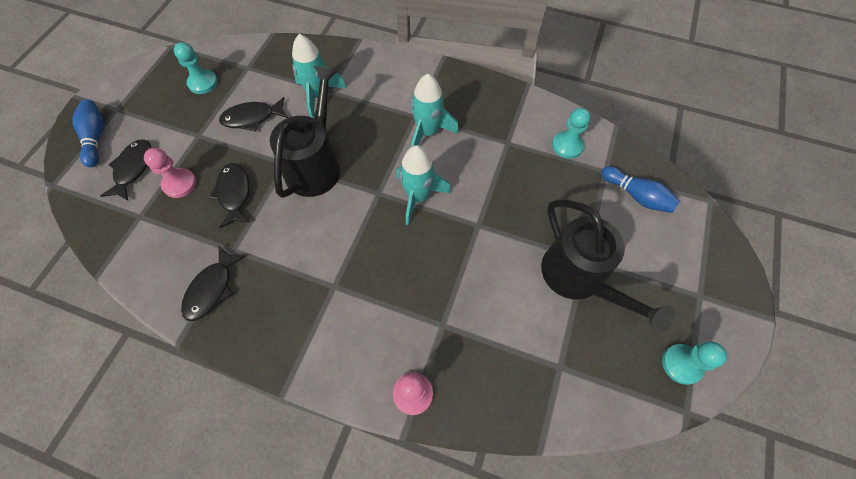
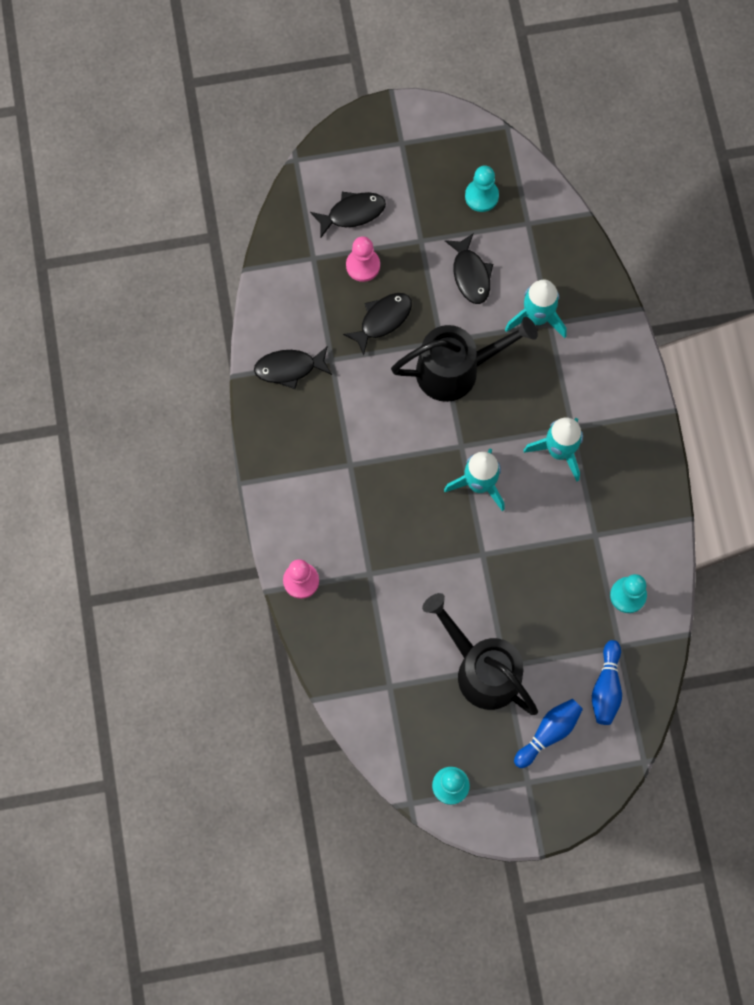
camera: 60 degrees right, 10 degrees up
blue bowling pin [72,99,104,167] -> blue bowling pin moved to [514,699,583,768]
black fish [219,97,288,131] -> black fish turned 150 degrees counterclockwise [445,233,493,304]
black watering can [541,199,675,333] -> black watering can turned 105 degrees clockwise [422,593,538,715]

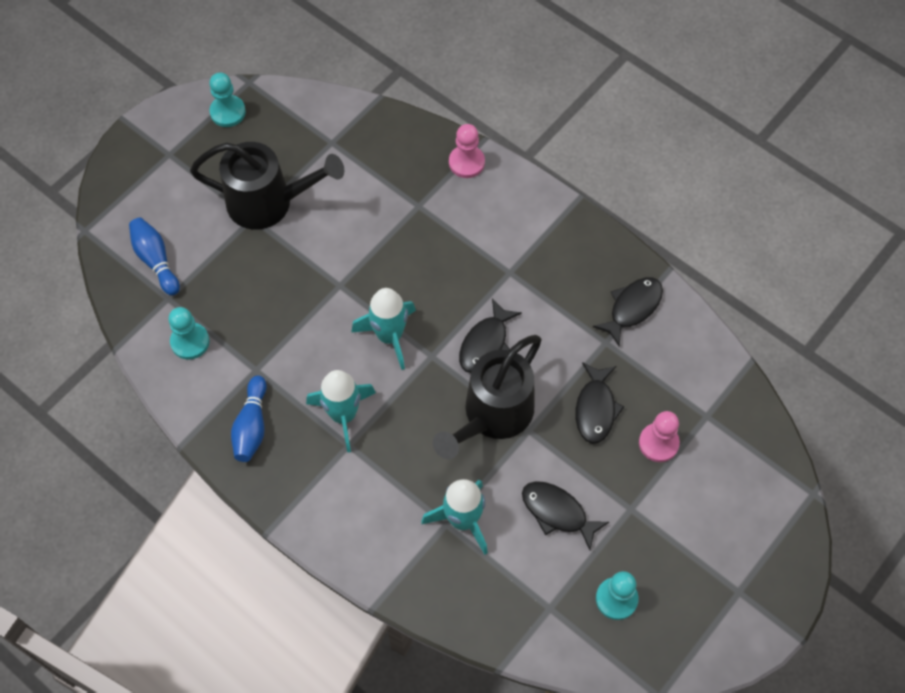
camera: 140 degrees right, 10 degrees down
black fish [310,192,386,237] -> black fish moved to [459,298,522,373]
blue bowling pin [514,699,583,768] -> blue bowling pin moved to [231,375,267,462]

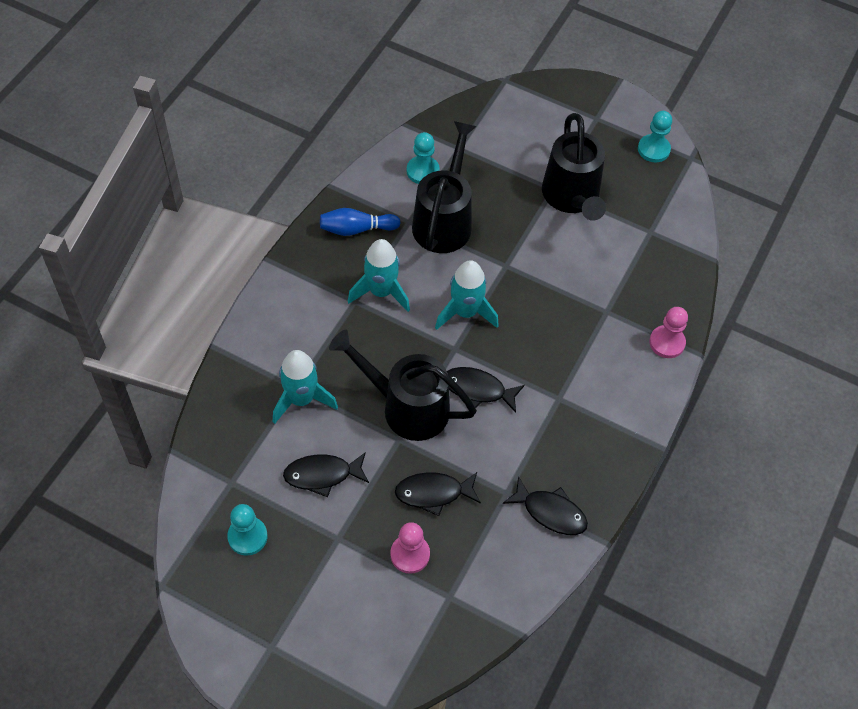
camera: 75 degrees right, 5 degrees down
blue bowling pin [129,218,180,296] -> none
black fish [522,481,609,550] -> black fish turned 120 degrees counterclockwise [283,452,369,497]
none -> black watering can [412,121,477,253]

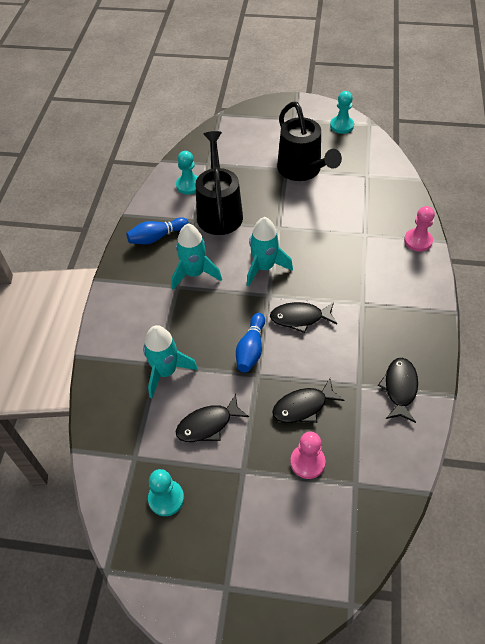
camera: 15 degrees left, 5 degrees down
black watering can [329,330,477,441] -> blue bowling pin [236,313,265,372]
black fish [503,476,588,535] -> black fish turned 90 degrees counterclockwise [378,358,418,423]

